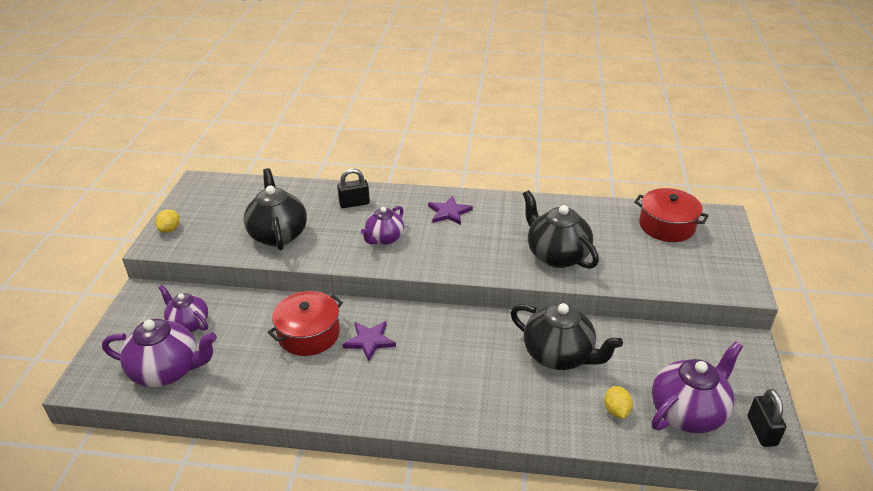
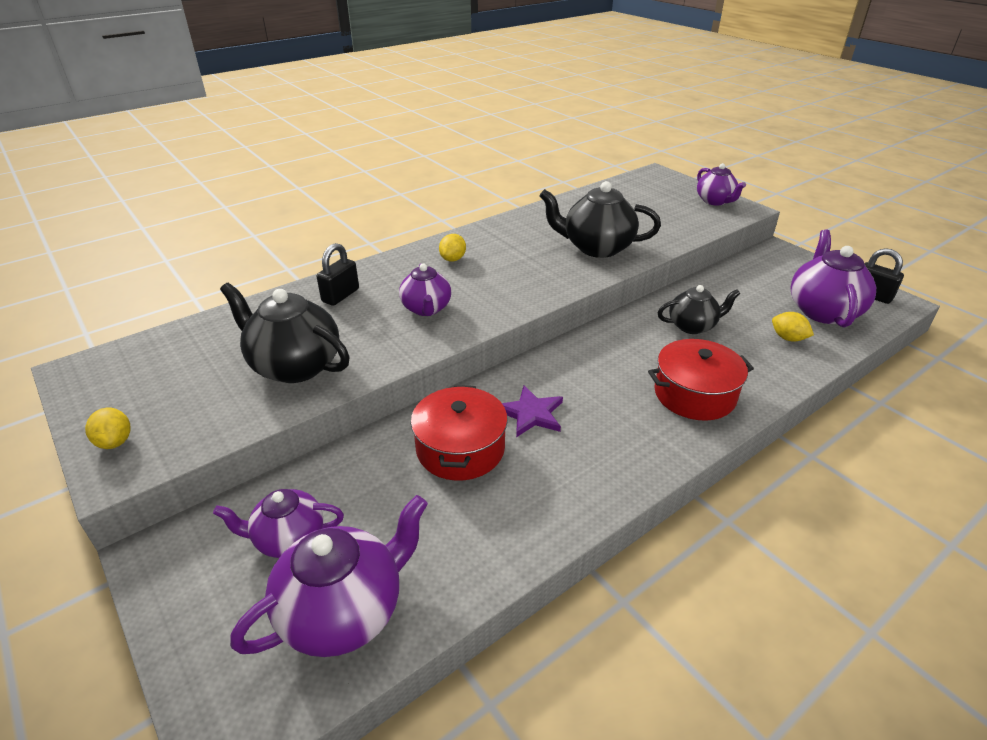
camera: 45 degrees left, 0 degrees up
purple star [428,195,473,225] -> yellow lemon [439,234,466,262]
black teapot [510,303,623,370] -> black teapot [658,285,741,334], size x0.63
red pot [634,188,709,242] -> red pot moved to [648,339,754,421]
none -> purple teapot [697,163,746,206]

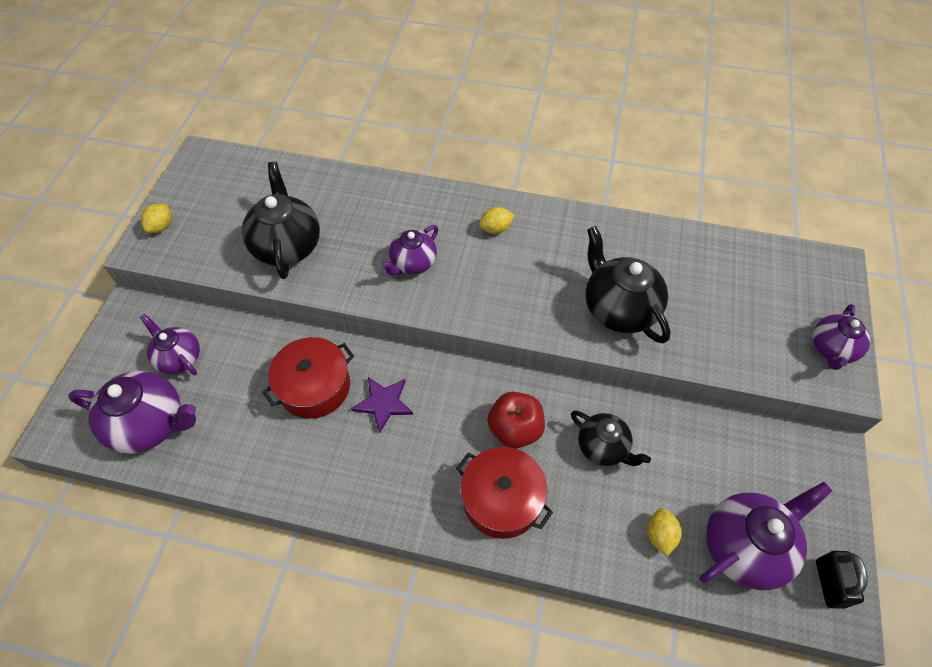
camera: 50 degrees right, 20 degrees up
black padlock [317,243,359,306] -> none
none -> red apple [487,392,545,448]

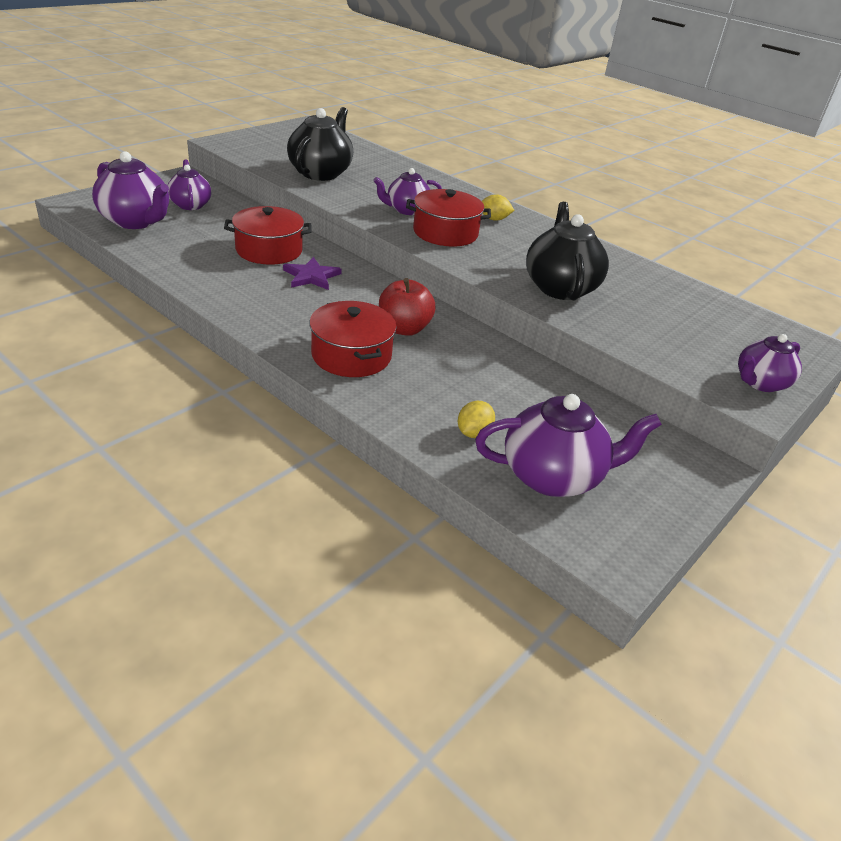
camera: 25 degrees right, 20 degrees down
yellow lemon [141,204,171,233] -> none
black teapot [571,411,651,466] -> none
black padlock [816,551,868,609] -> none
none -> red pot [406,189,491,247]

